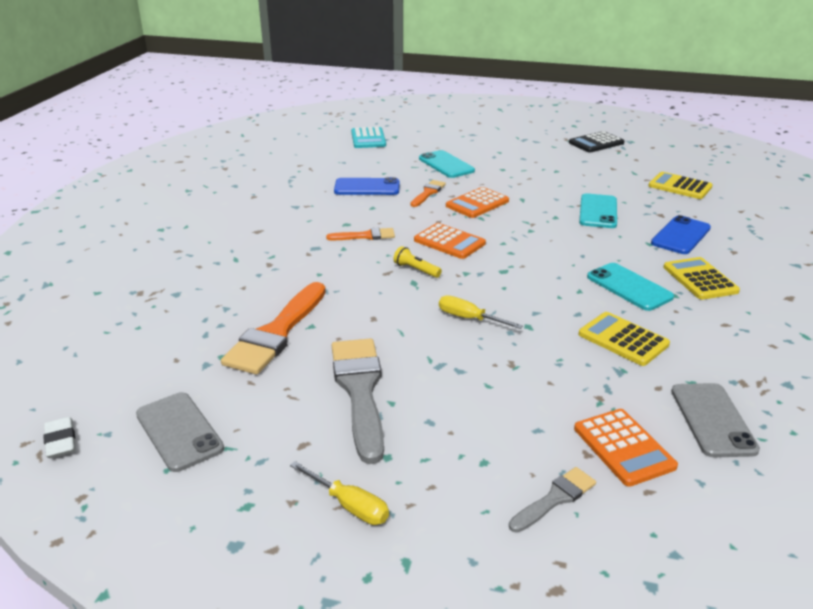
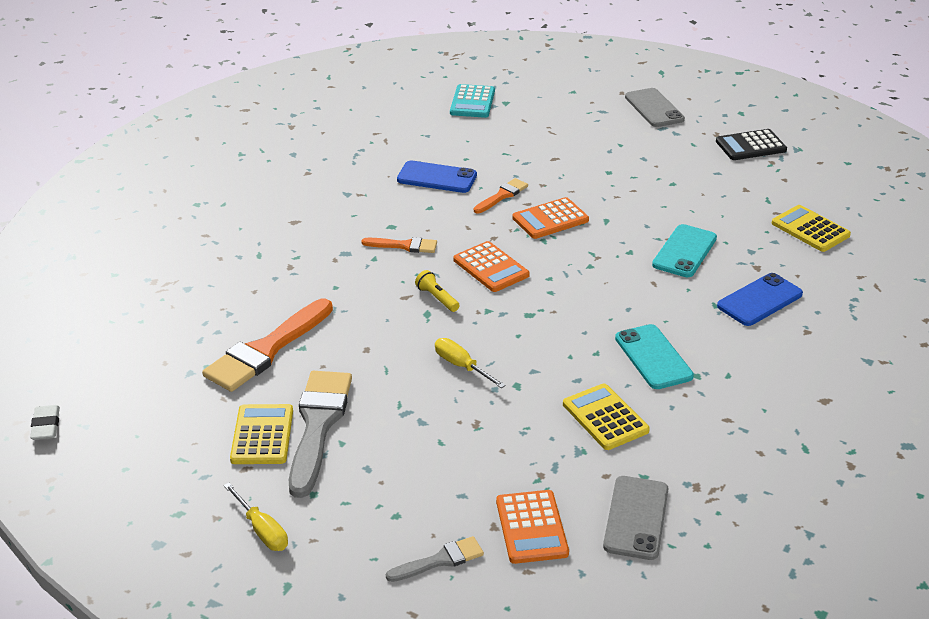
camera: 15 degrees right, 5 degrees up
grey phone [136,392,224,472] -> grey phone moved to [625,88,685,127]
turquoise phone [419,150,475,178] -> none
yellow calculator [663,257,740,300] -> yellow calculator moved to [230,404,293,464]

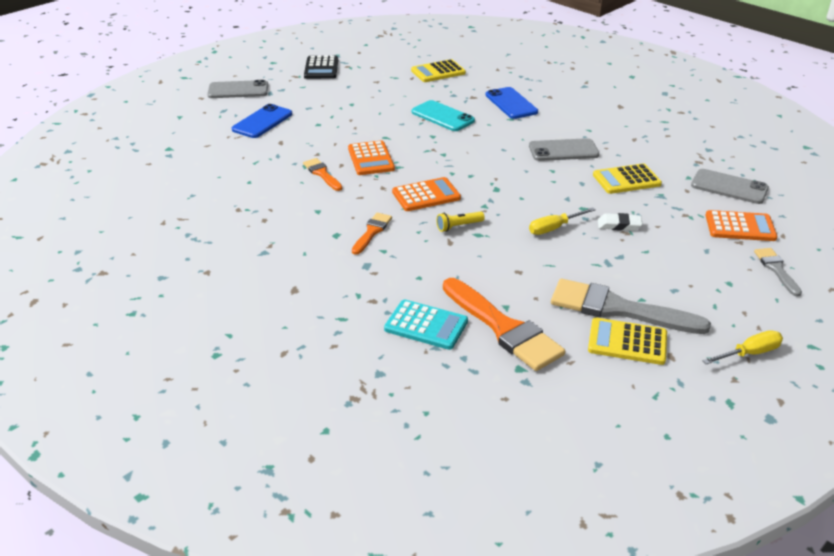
camera: 75 degrees left, 0 degrees up
white eraser [30,405,60,440] -> white eraser moved to [598,213,642,231]
blue phone [397,161,477,193] -> blue phone moved to [232,104,292,138]
turquoise calculator [450,84,495,118] -> turquoise calculator moved to [384,300,468,350]
turquoise phone [615,324,694,389] -> grey phone [529,138,599,161]

